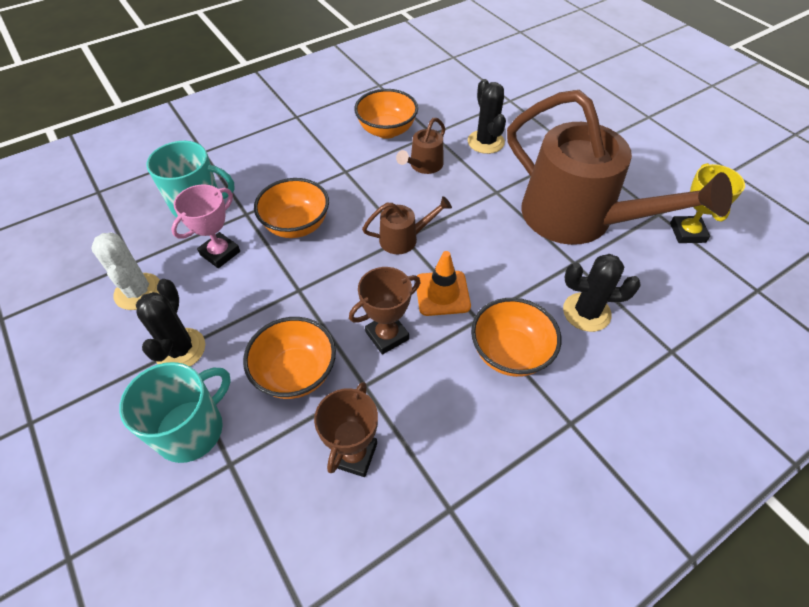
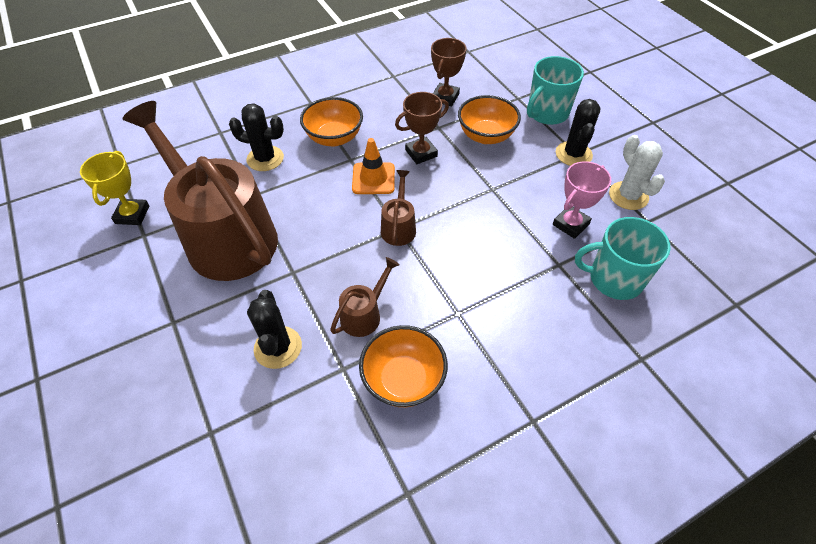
camera: 175 degrees left, 0 degrees up
orange bowl [254,178,329,238] -> none
brown watering can [362,196,452,254] -> brown watering can turned 105 degrees clockwise [381,170,416,246]

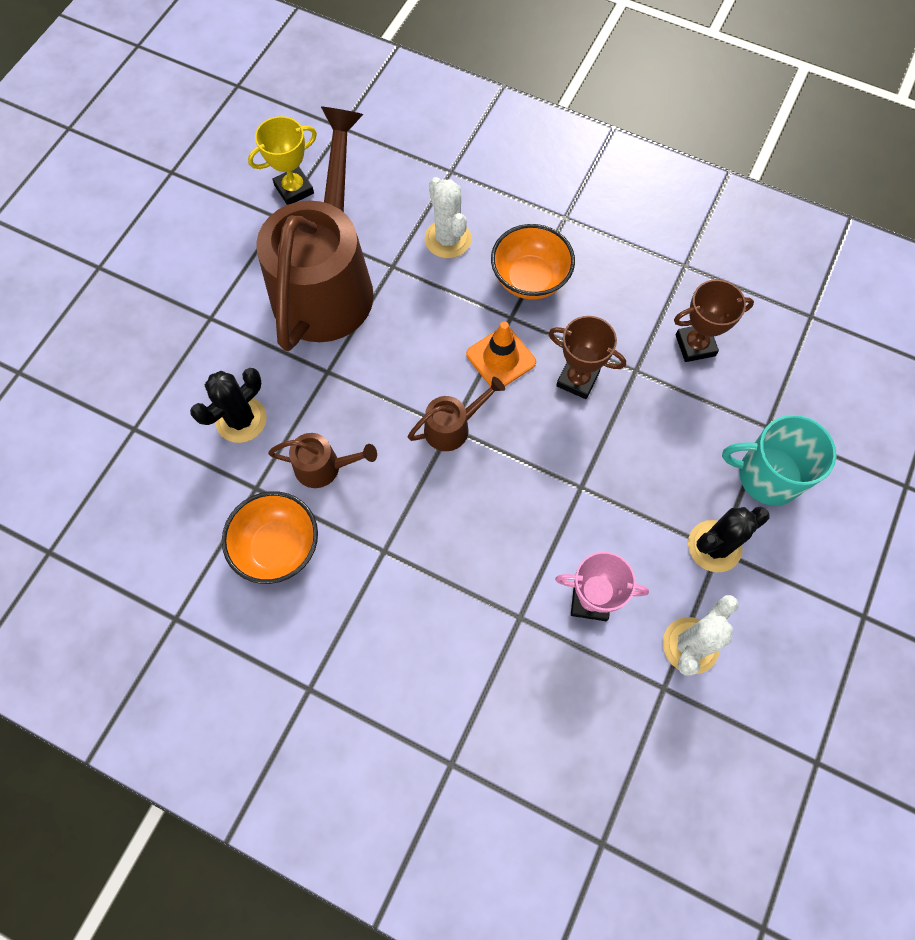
camera: 55 degrees right, 15 degrees up
black cactus [229,103,284,171] -> white cactus [425,177,471,258]
orange bowl [458,95,521,144] -> none
turquoise mug [575,217,671,300] -> none

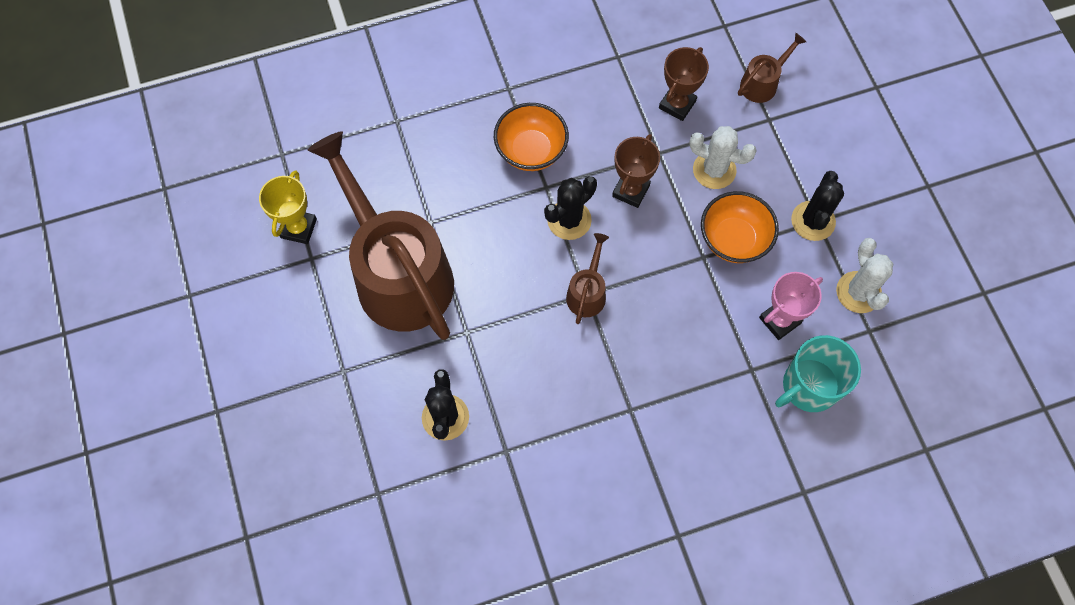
camera: 45 degrees left, 0 degrees up
orange bowl [222,491,318,584] -> orange bowl moved to [701,191,779,263]
brown watering can [268,433,377,488] -> brown watering can moved to [738,33,806,103]
white cactus [425,177,471,258] -> white cactus moved to [689,126,757,189]
orange traffic cone [466,321,536,387] -> black cactus [544,176,597,240]
brown trophy [548,316,626,399] -> brown trophy turned 45 degrees counterclockwise [612,134,660,208]
turquoise mug [722,415,837,506] -> turquoise mug moved to [775,335,861,412]

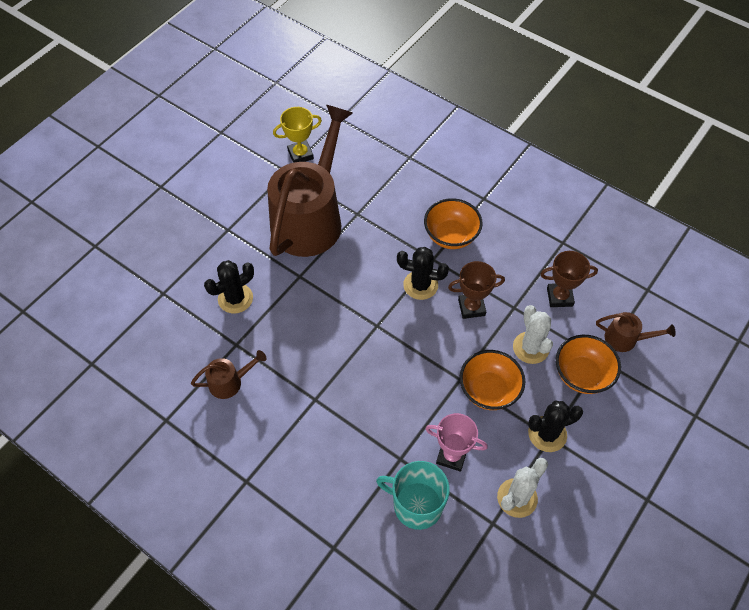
camera: 55 degrees right, 10 degrees down
brown watering can [566,233,609,324] -> brown watering can moved to [191,350,267,399]
none -> orange bowl [556,335,621,394]

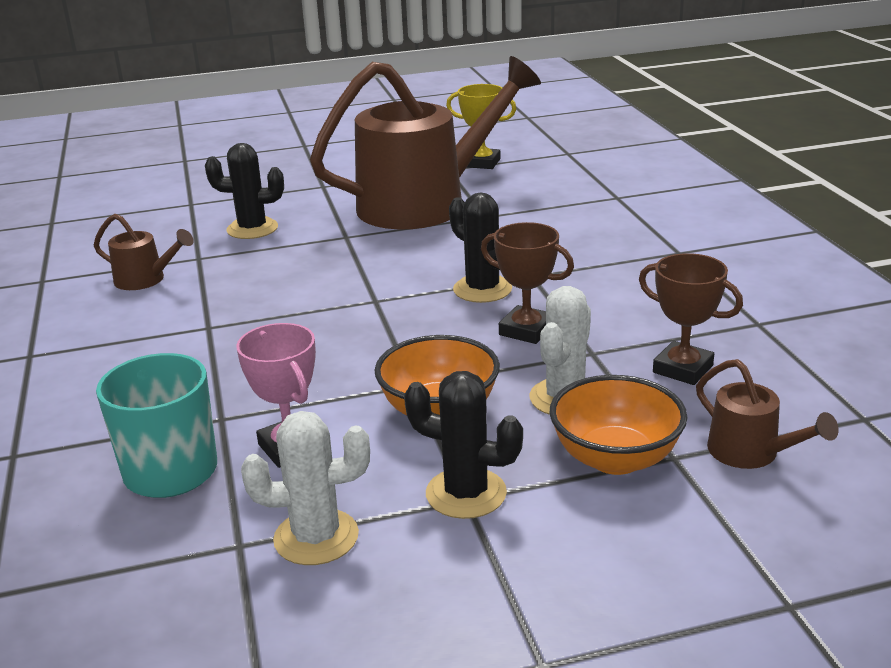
camera: 40 degrees right, 30 degrees down
orange bowl [424,198,483,249] -> none

